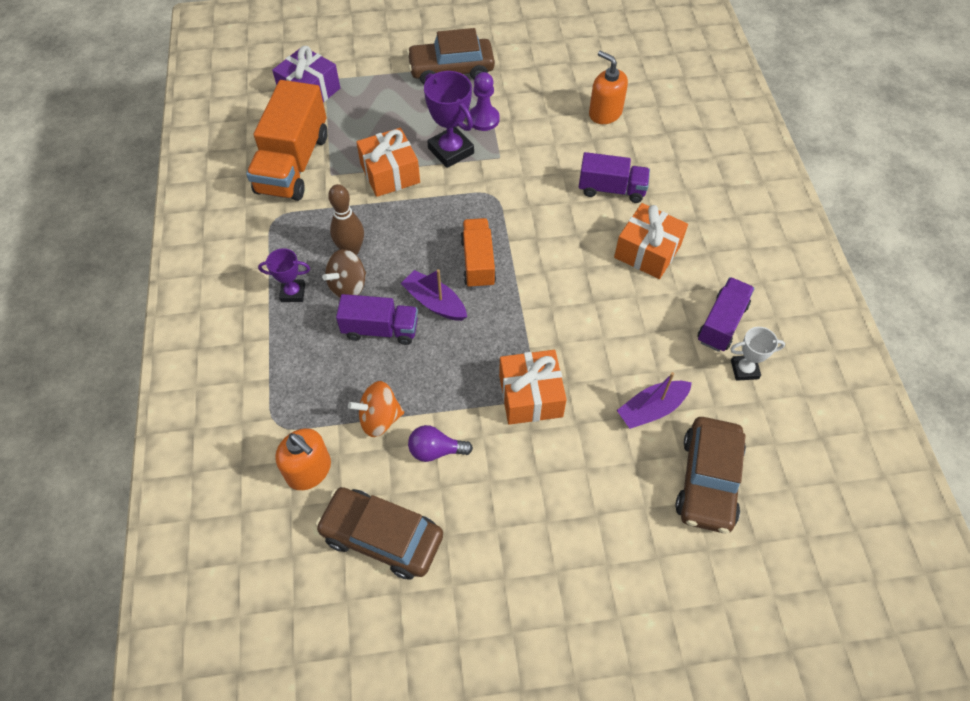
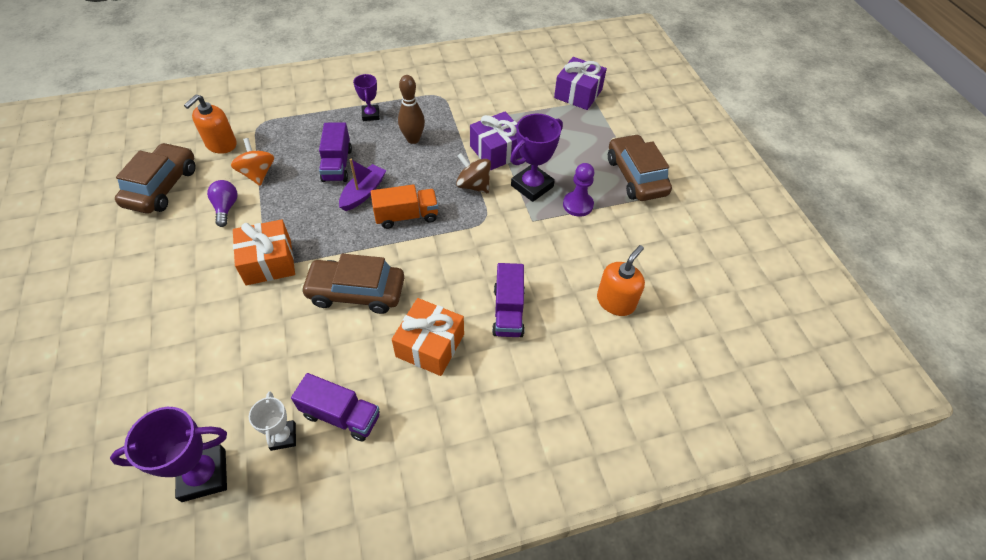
camera: 80 degrees right, 5 degrees down
orange truck [246,80,328,201] -> none
brown spinning top [322,249,366,299] -> brown spinning top moved to [456,153,491,193]
orange gift [356,128,420,197] -> purple gift [470,112,522,170]
purple boat [617,372,692,429] -> none
brown car [675,417,746,533] -> brown car moved to [301,254,404,314]
none -> purple trophy [110,407,227,502]

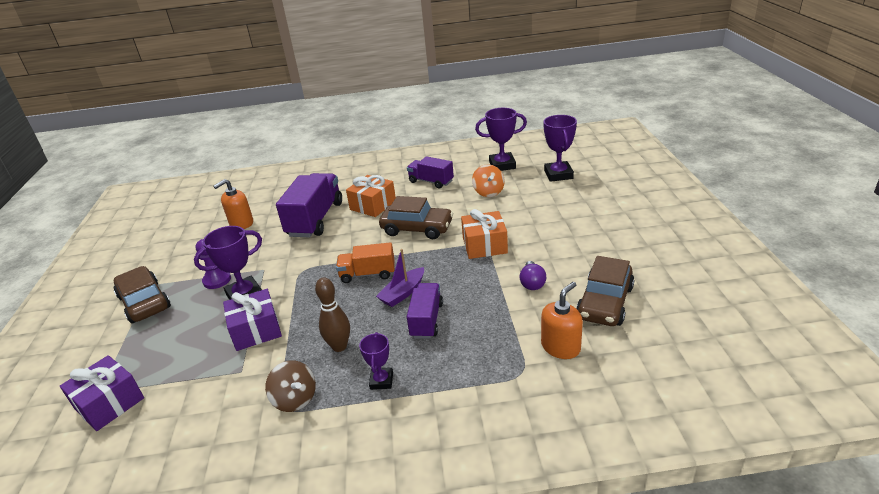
camera: 165 degrees left, 20 degrees down
orange spinning top [231,138,274,186] -> orange spinning top moved to [472,165,505,197]
white trophy [249,392,296,451] -> none
brown spinning top [456,153,491,193] -> brown spinning top moved to [265,360,316,412]
purple truck [492,263,525,337] -> purple truck [276,173,342,237], size x1.69
brown car [608,134,672,201] -> brown car turned 150 degrees clockwise [114,266,171,324]
none -> purple trophy [543,115,577,182]

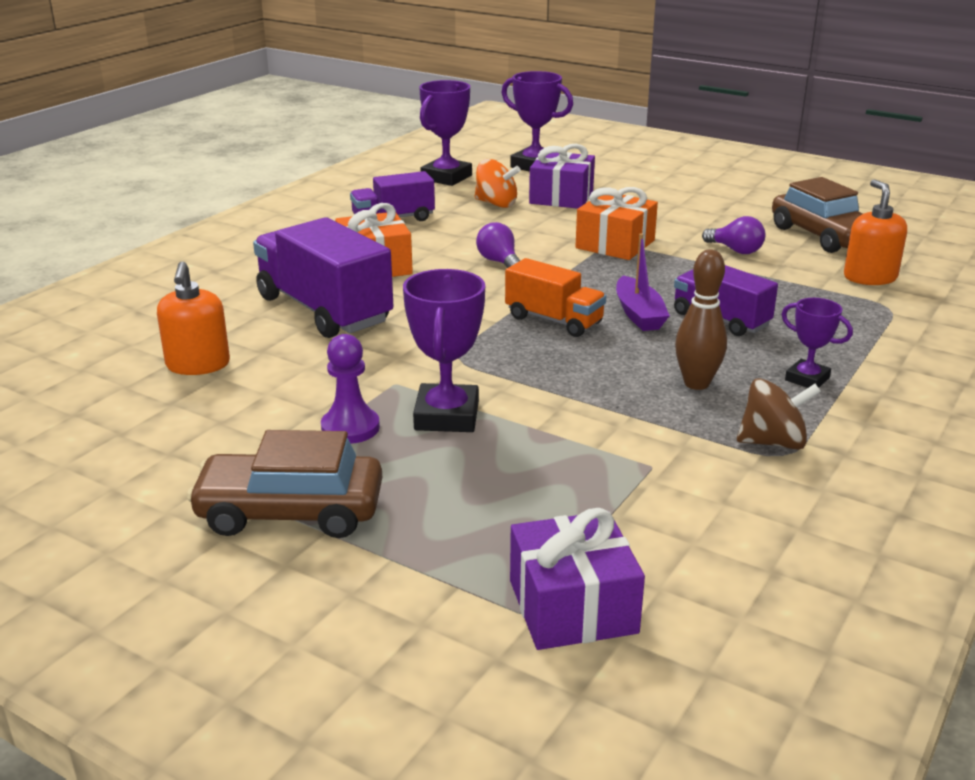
camera: 55 degrees left, 5 degrees down
purple gift [223,289,282,351] -> purple gift moved to [529,144,595,209]
orange truck [336,242,395,283] -> orange truck turned 90 degrees counterclockwise [505,258,606,337]
brown car [379,196,453,240] -> purple light bulb [476,222,520,268]

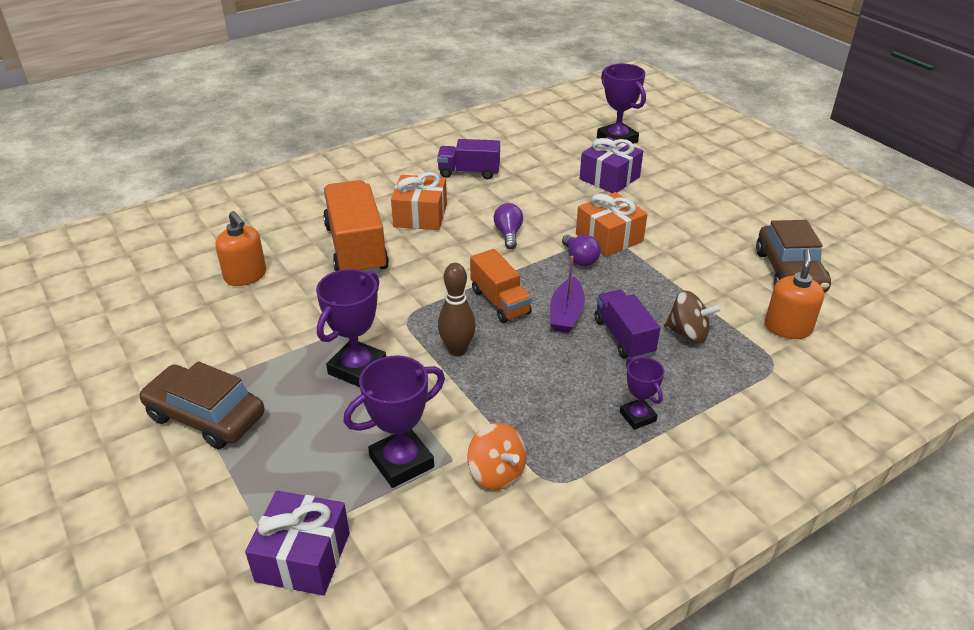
camera: 25 degrees right, 10 degrees up
orange soap dispenser [157,262,230,375] -> orange soap dispenser turned 60 degrees counterclockwise [216,211,266,286]
purple truck [253,217,393,338] -> orange truck [323,180,389,273]
purple pawn [321,334,380,444] -> none
purple trophy [419,80,472,186] -> purple trophy moved to [344,356,445,488]
orange spinning top [475,159,521,208] -> orange spinning top moved to [467,423,526,490]
brown bowling pin [675,249,727,390] -> brown bowling pin moved to [438,263,476,356]
purple light bulb [702,216,765,254] -> purple light bulb moved to [562,235,601,266]
brown spinning top [737,378,821,450] -> brown spinning top moved to [664,291,721,343]

